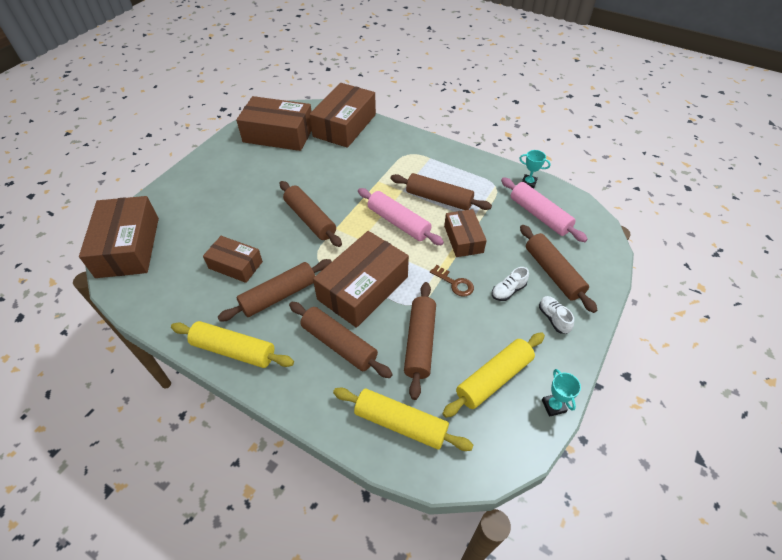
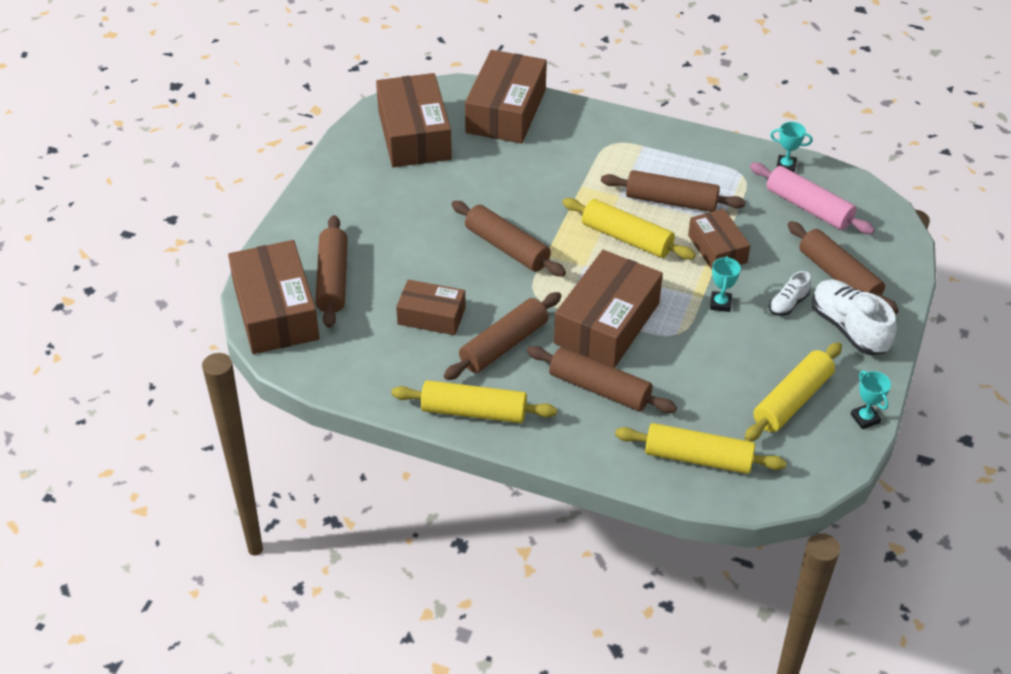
camera: 10 degrees left, 5 degrees down
brown box [236,96,312,151] -> brown box turned 75 degrees clockwise [376,73,452,167]
pink rolling pin [358,188,444,245] -> yellow rolling pin [562,198,696,260]
brown rolling pin [404,282,436,400] -> brown rolling pin moved to [315,215,348,328]
brown key [430,265,474,297] -> turquoise trophy [710,256,741,312]
white shoe [539,296,574,334] -> white shoe [812,279,897,355], size x1.86

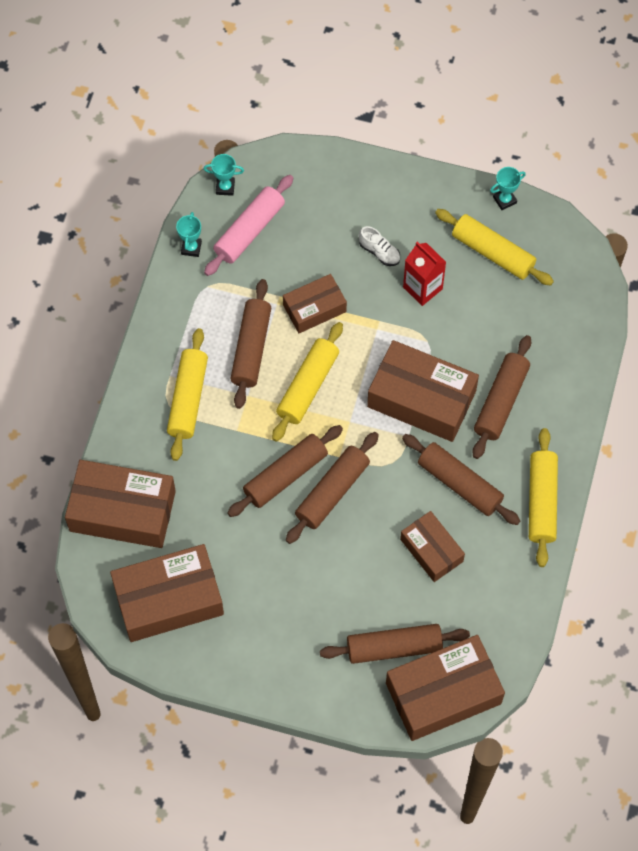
camera: 95 degrees left, 20 degrees up
brown box [396,279,466,335] -> brown box turned 45 degrees counterclockwise [400,511,465,582]
yellow rolling pin [615,423,786,474] -> yellow rolling pin moved to [167,328,208,461]
turquoise trophy [710,256,741,312] -> turquoise trophy moved to [204,154,244,196]
brown rolling pin [788,221,899,314] -> brown rolling pin moved to [227,425,343,517]
white shoe [812,279,897,355] -> none
none -> red carton [403,242,446,306]

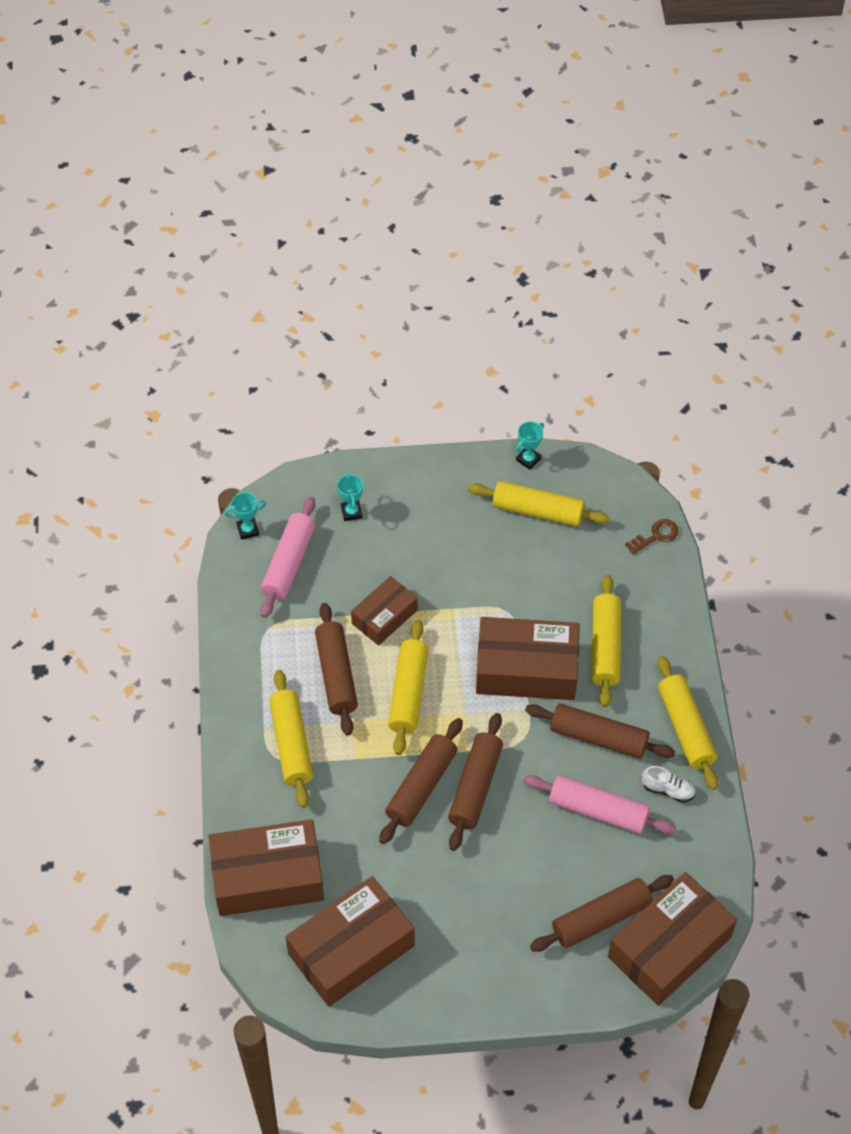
camera: 20 degrees left, 10 degrees down
turquoise trophy [176,212,202,257] -> turquoise trophy moved to [337,472,363,521]
white shoe [359,226,400,266] -> white shoe moved to [642,766,696,803]
brown box [400,511,465,582] -> pink rolling pin [524,775,676,834]
red carton [403,242,446,306] -> none
brown rolling pin [473,335,531,459] -> yellow rolling pin [591,575,621,707]
none -> brown key [625,519,679,555]

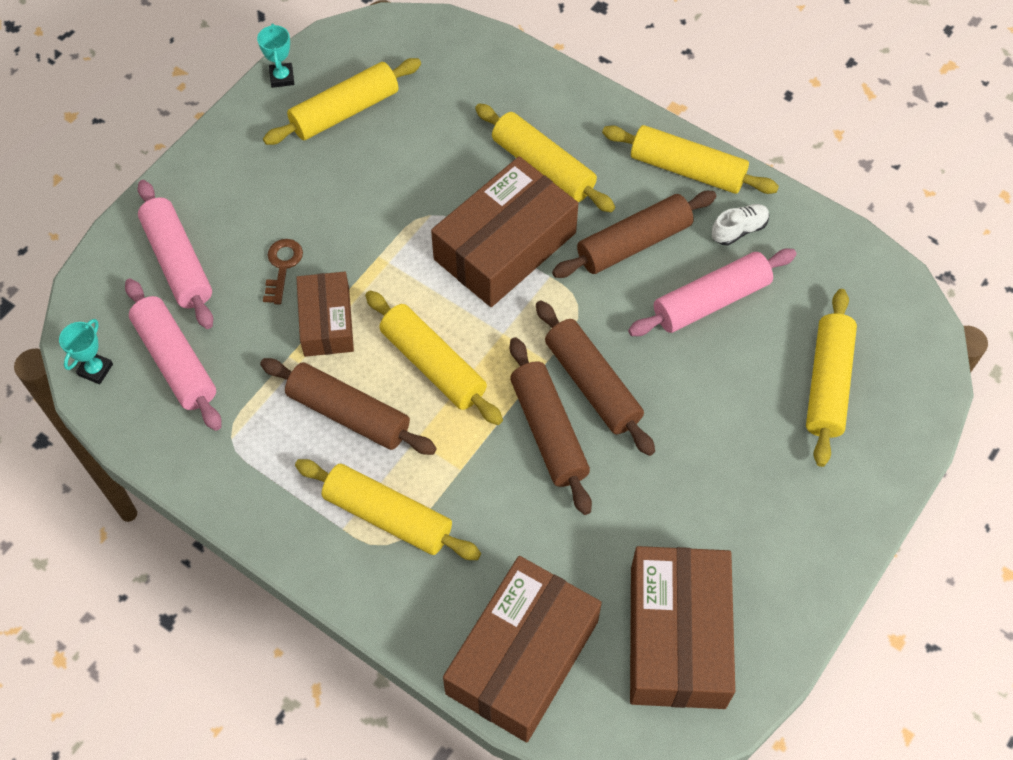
camera: 50 degrees left, 5 degrees up
turquoise trophy [337,472,363,521] -> pink rolling pin [138,180,213,329]
brown rolling pin [530,875,674,952] -> yellow rolling pin [806,289,857,467]
brown box [608,872,737,1006] -> none
brown key [625,519,679,555] -> brown key moved to [263,239,303,305]

